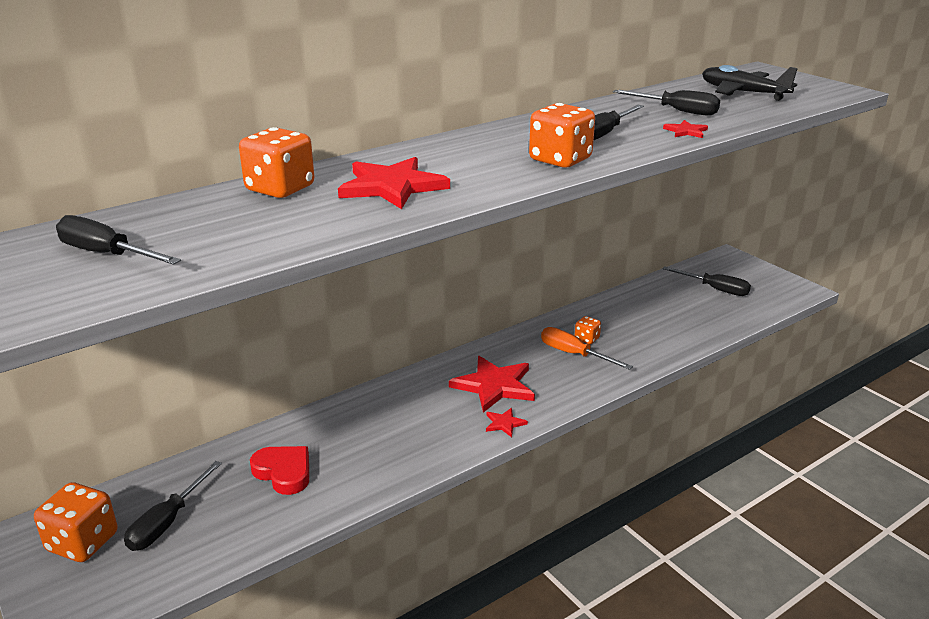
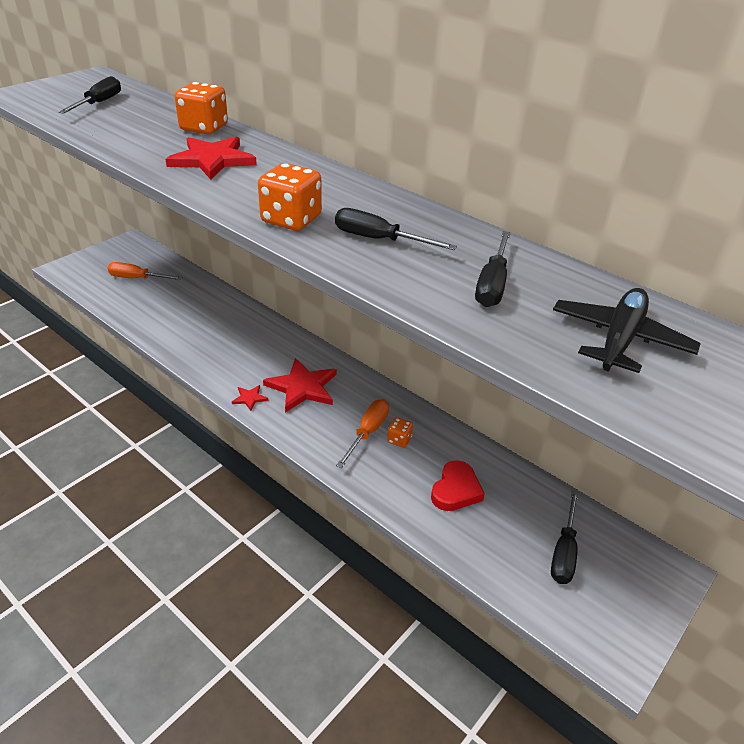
camera: 75 degrees right, 10 degrees up
orange dice [34,482,118,562] -> none
black screwdriver [124,461,222,551] -> orange screwdriver [107,262,183,280]
red heart [250,446,309,495] -> red heart moved to [431,460,485,511]
red star [663,120,708,138] -> none

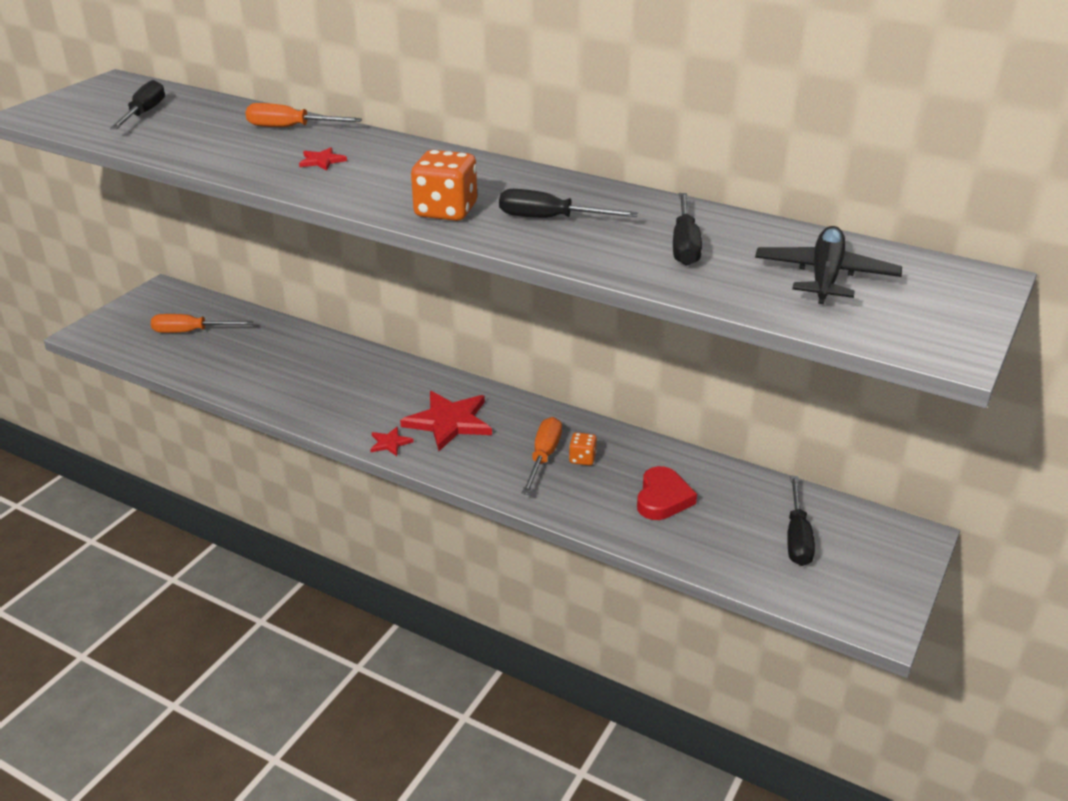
camera: 10 degrees left, 5 degrees down
red star [166,136,257,179] -> red star [299,147,347,171], size x0.47
orange dice [175,82,228,134] -> orange screwdriver [245,103,362,127]

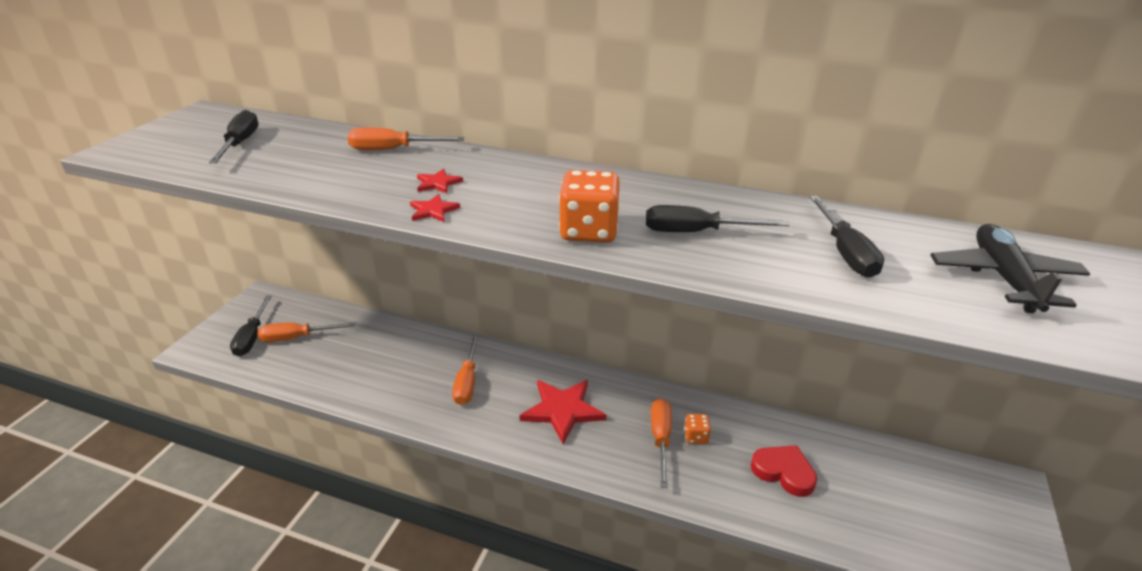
camera: 10 degrees left, 0 degrees up
red star [370,427,414,456] -> red star moved to [410,194,460,222]
red heart [637,466,697,520] -> red heart turned 60 degrees counterclockwise [751,445,817,497]
black screwdriver [787,476,815,566] -> black screwdriver moved to [230,296,272,356]
none -> orange screwdriver [452,334,479,405]

